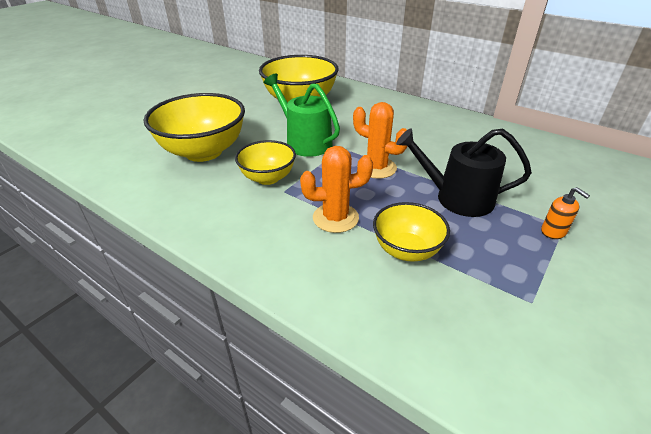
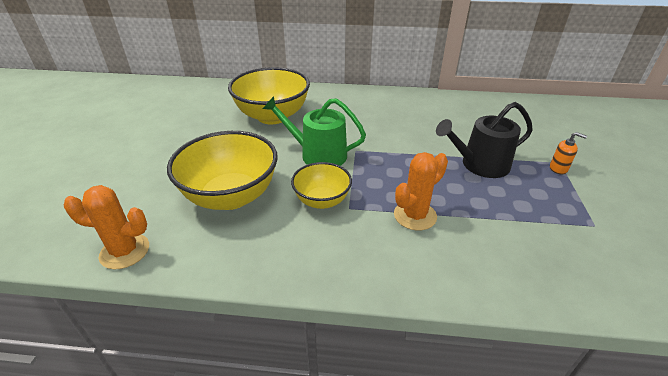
camera: 30 degrees left, 0 degrees up
orange cactus [353,102,408,179] -> orange cactus moved to [64,185,149,269]
yellow bowl [373,202,450,262] -> none

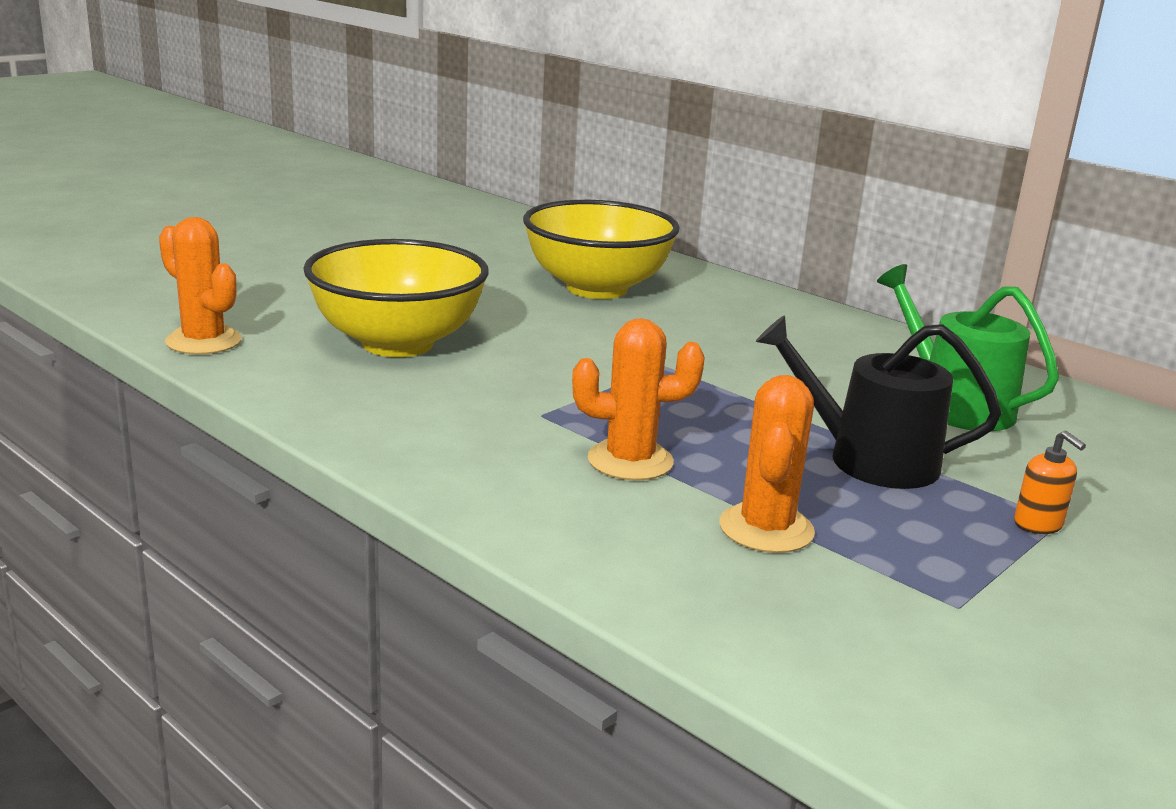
camera: 35 degrees right, 15 degrees down
green watering can [263,96,366,166] -> green watering can moved to [877,264,1059,431]
yellow bowl [291,162,352,209] -> none
none -> orange cactus [719,375,815,553]

